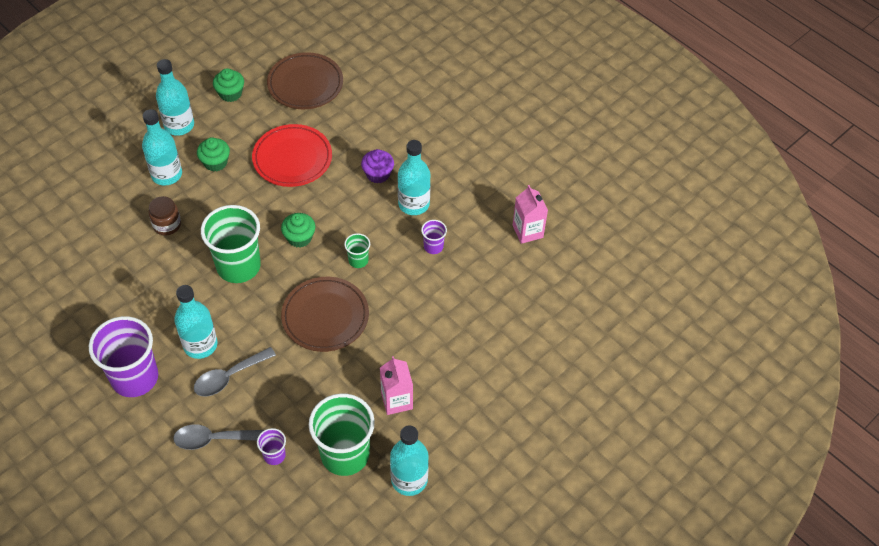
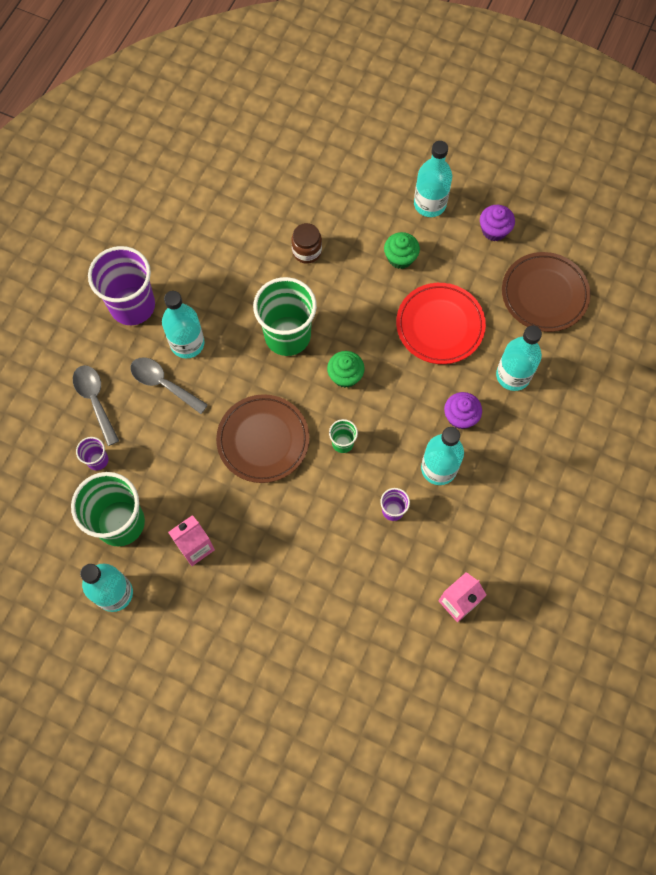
camera: 70 degrees right, 15 degrees up
turquoise bottle [142,109,182,185] -> turquoise bottle moved to [496,325,542,391]
green cupcake [213,68,244,102] -> purple cupcake [480,205,515,241]

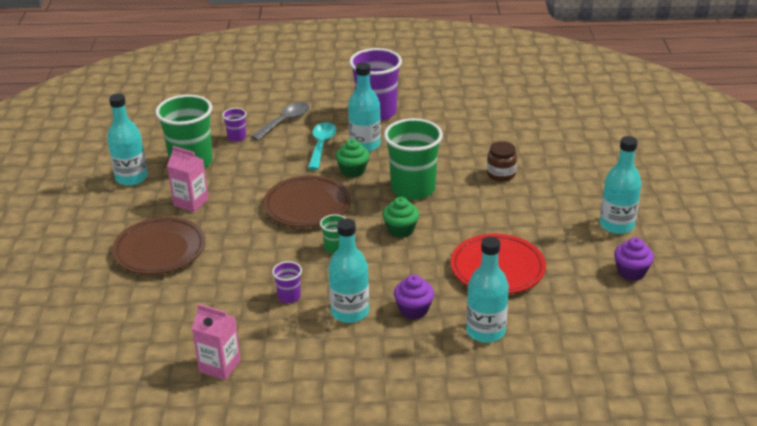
camera: 65 degrees right, 35 degrees down
grey spoon [130,358,208,414] -> turquoise spoon [308,122,336,170]
green cupcake [384,232,420,269] -> green cupcake moved to [336,139,370,178]
brown plate [502,252,591,332] -> brown plate moved to [112,217,205,274]

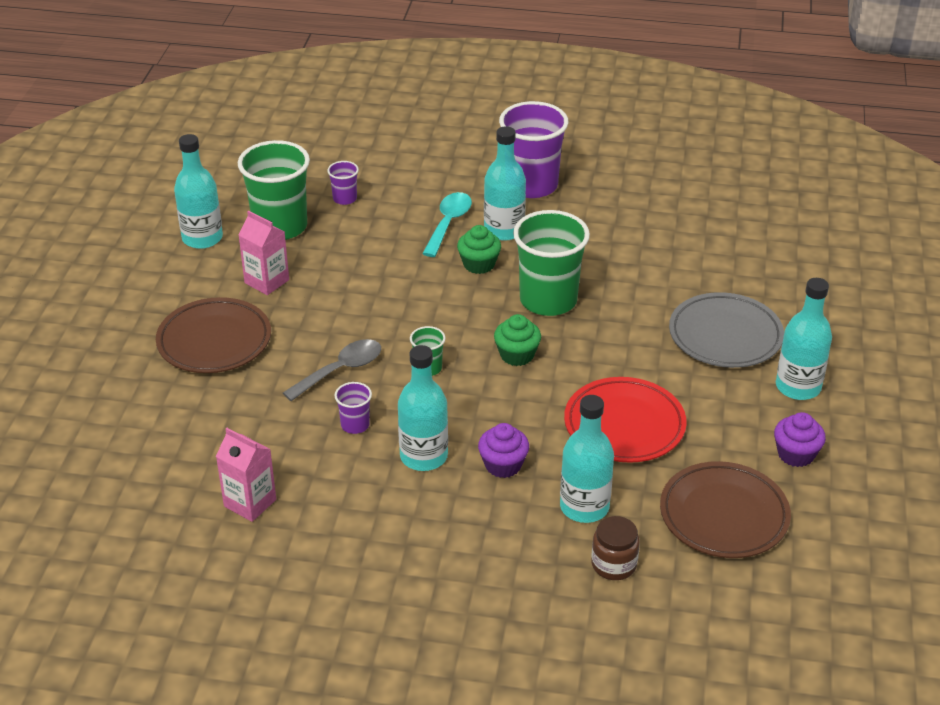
camera: 10 degrees right, 5 degrees up
grey spoon [251,102,309,141] -> grey spoon moved to [283,339,381,401]
brown plate [263,175,351,227] -> brown plate moved to [660,461,791,558]
brown jar [487,141,517,182] -> brown jar moved to [591,516,640,580]
none -> grey plate [669,292,784,368]

